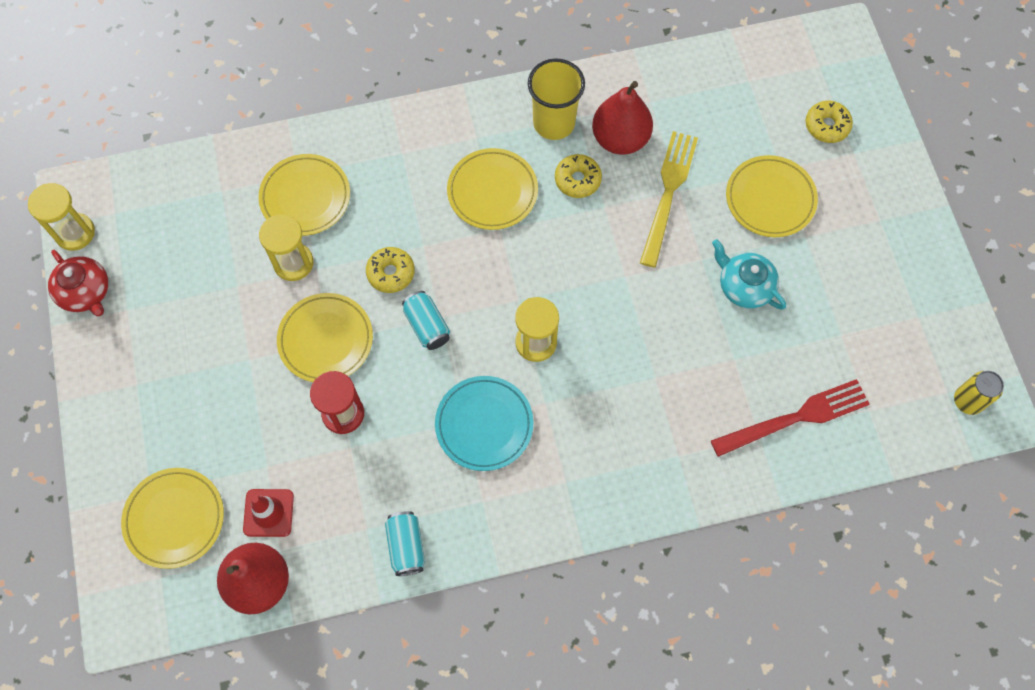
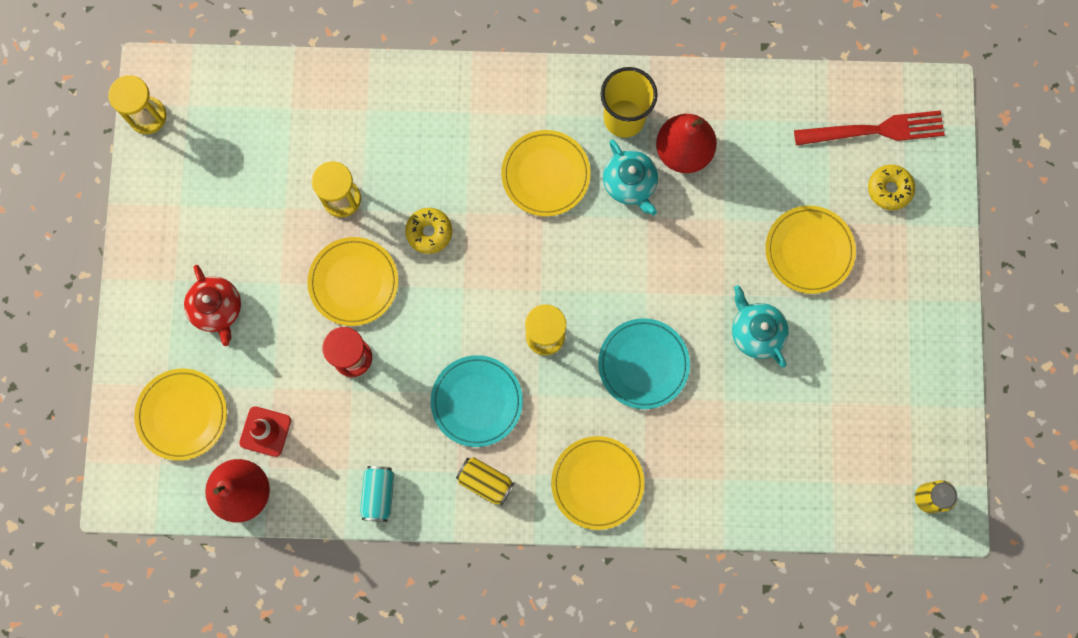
camera: 15 degrees right, 10 degrees up
red teapot [48,250,108,316] -> red teapot moved to [184,265,241,346]
yellow plate [258,154,350,236] -> yellow plate moved to [551,436,645,530]
turquoise can [402,291,450,350] -> none
yellow donut [555,154,602,198] -> turquoise teapot [603,140,658,215]
yellow fork [640,131,698,268] -> none
red fork [711,379,870,457] -> red fork moved to [794,110,945,146]
none -> yellow can [456,457,514,505]
none -> turquoise plate [598,318,690,409]

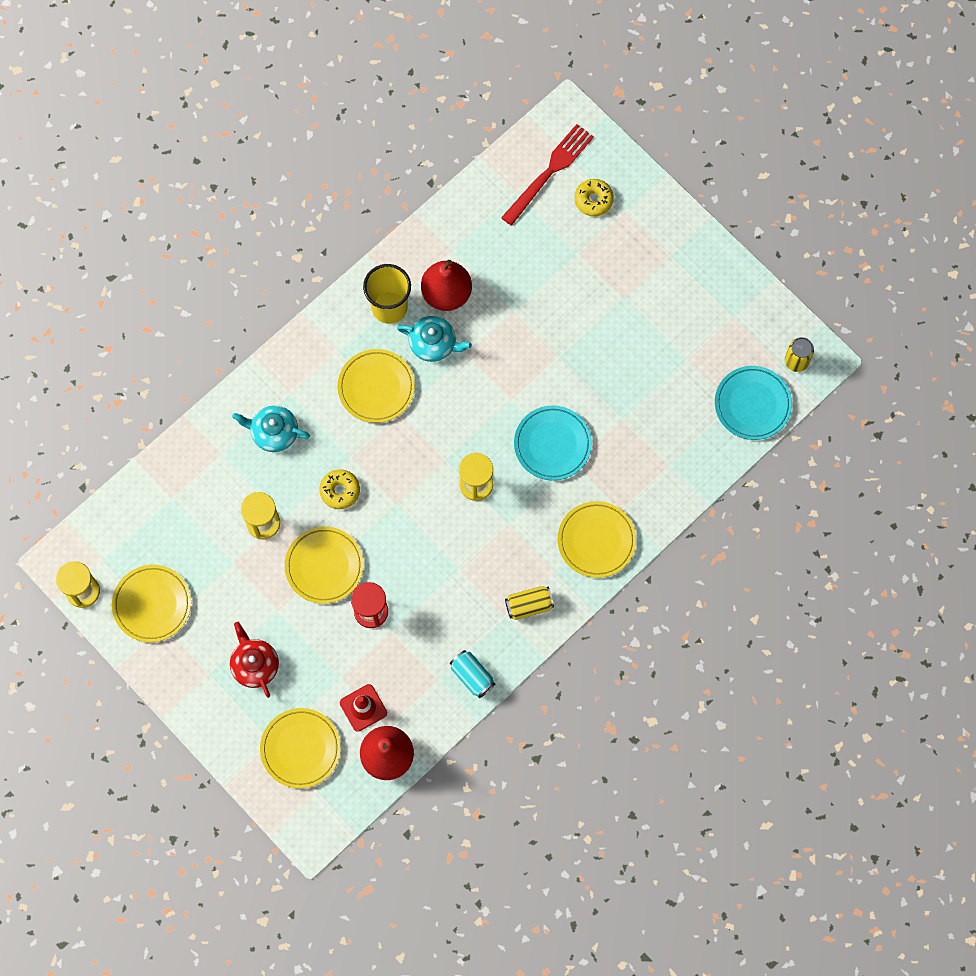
camera: 45 degrees left, 5 degrees down
red teapot [184,265,241,346] -> red teapot turned 135 degrees counterclockwise [230,622,279,698]
turquoise plate [431,355,523,447] -> turquoise plate moved to [715,366,792,440]
turquoise teapot [732,285,789,368] -> turquoise teapot moved to [232,406,310,452]
yellow plate [765,206,856,294] -> yellow plate moved to [112,565,191,642]

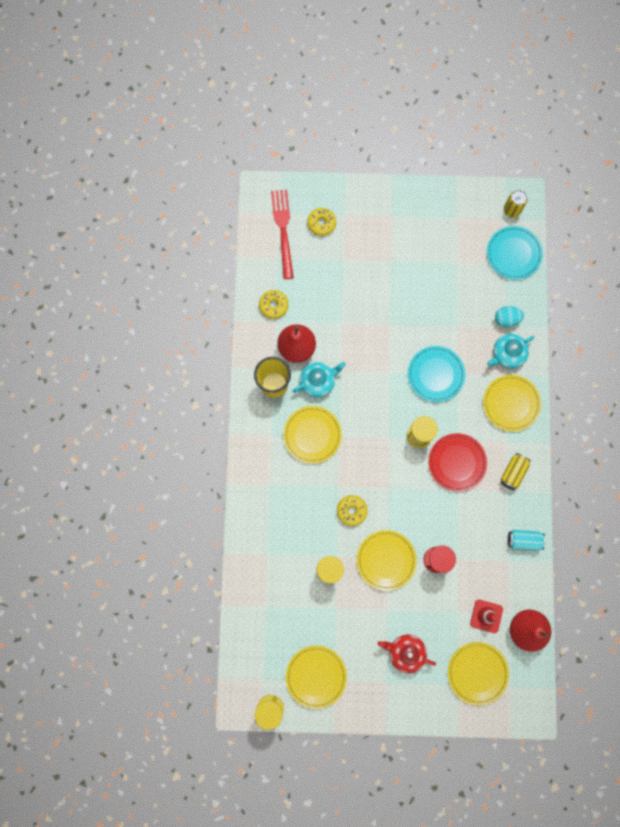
camera: 45 degrees left, 5 degrees up
turquoise teapot [232,406,310,452] -> turquoise teapot moved to [487,334,534,368]
none -> yellow donut [259,290,288,319]
none -> red plate [428,433,487,492]
none -> turquoise egg [495,306,524,328]

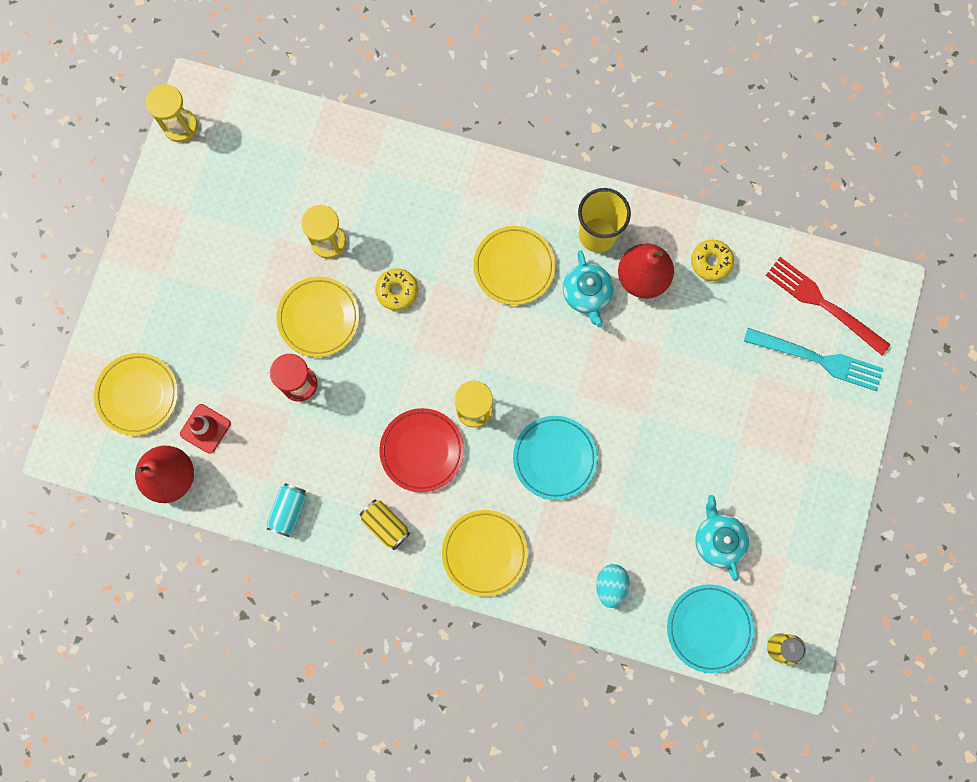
camera: 105 degrees right, 0 degrees up
red fork [271,190,294,279] -> red fork turned 150 degrees counterclockwise [766,257,890,355]
yellow plate [286,646,347,709] -> none
yellow donut [307,208,336,236] -> turquoise fork [744,328,883,391]
red teapot [378,635,436,673] -> none
turquoise teapot [487,334,534,368] -> turquoise teapot moved to [695,495,749,581]

